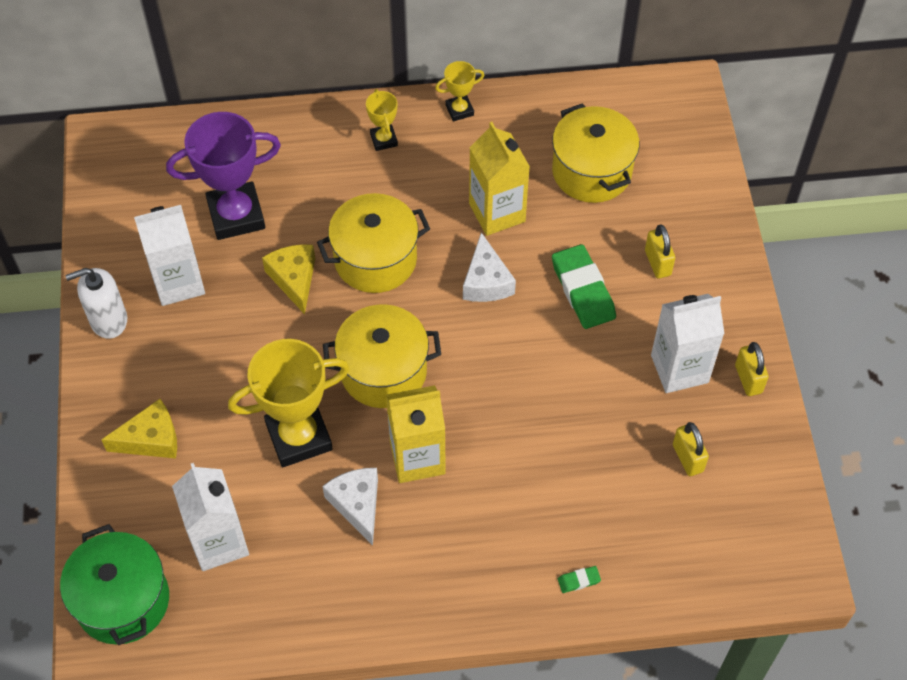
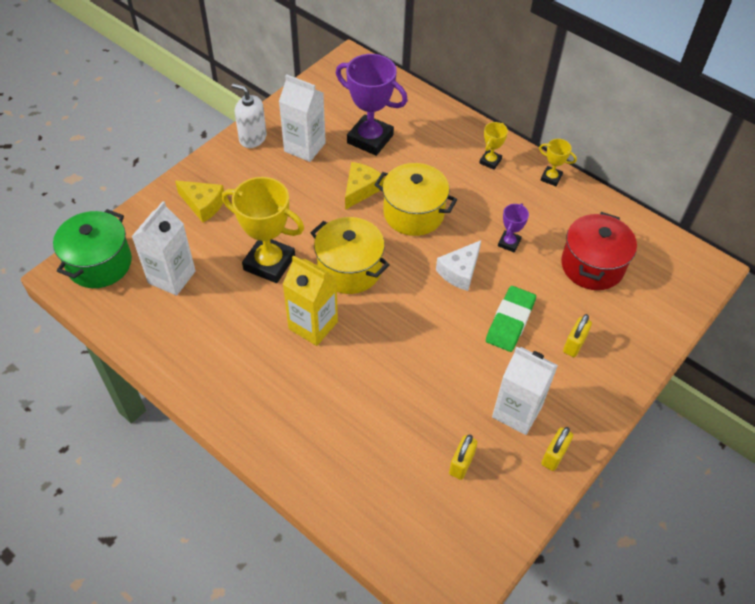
camera: 45 degrees right, 5 degrees down
white cheese [322,468,378,545] -> none
yellow carton [469,122,530,236] -> purple trophy [498,203,529,253]
yellow pot [552,103,639,203] -> red pot [561,212,637,290]
green eraser [558,566,601,593] -> none

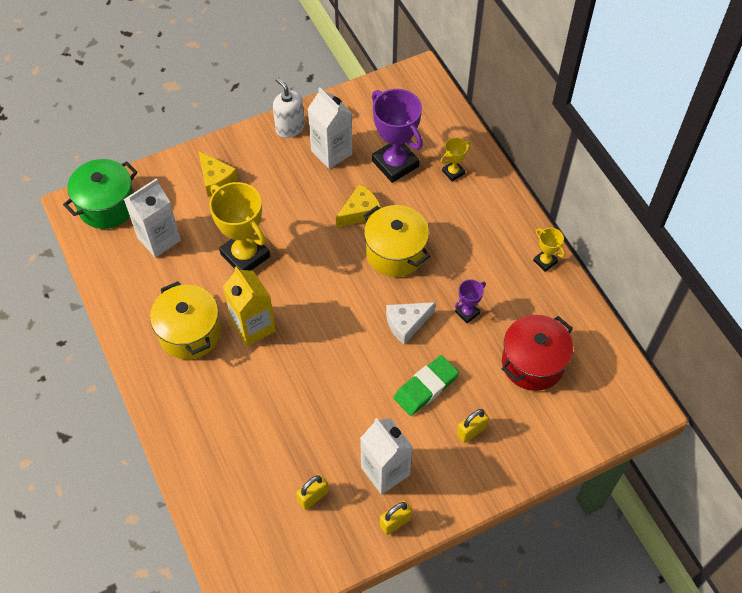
camera: 25 degrees right, 5 degrees up
yellow pot [310,217,389,294] -> yellow pot moved to [150,281,221,359]
yellow trophy [479,122,508,170] -> yellow trophy moved to [440,138,471,182]

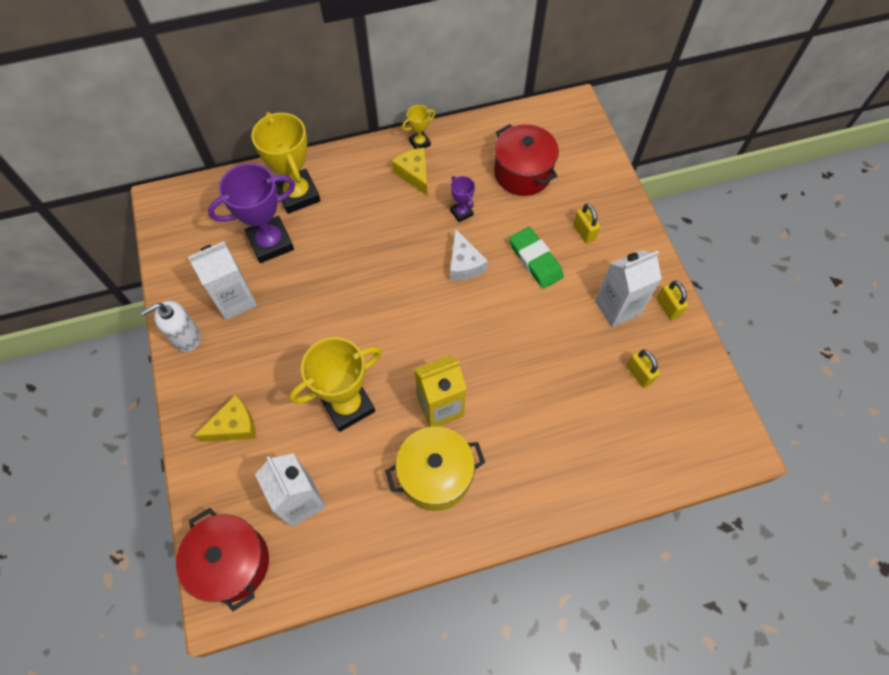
camera: 80 degrees left, 5 degrees up
green pot [63,159,138,229] -> red pot [176,508,269,611]
yellow cheese [336,184,381,227] -> yellow cheese moved to [392,148,428,196]
yellow pot [363,205,430,277] -> none
yellow trophy [440,138,471,182] -> yellow trophy [252,112,321,214], size x2.08

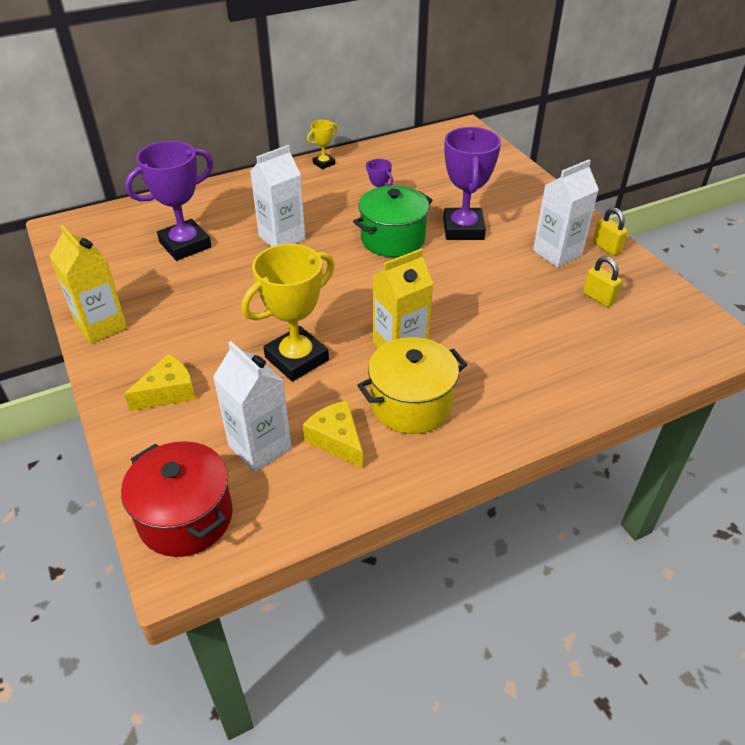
camera: 10 degrees left, 20 degrees down
white soap dispenser [141,301,201,352] -> yellow carton [49,225,128,344]
white carton [188,242,257,320] -> white carton moved to [250,145,305,247]
yellow trophy [252,112,321,214] -> none
yellow cheese [392,148,428,196] -> yellow cheese moved to [303,400,363,468]
white cheese [450,229,488,281] -> green pot [353,185,433,257]
red pot [494,124,559,196] -> none
green eraser [509,227,564,289] -> purple trophy [443,127,501,240]
yellow padlock [573,203,600,244] -> none

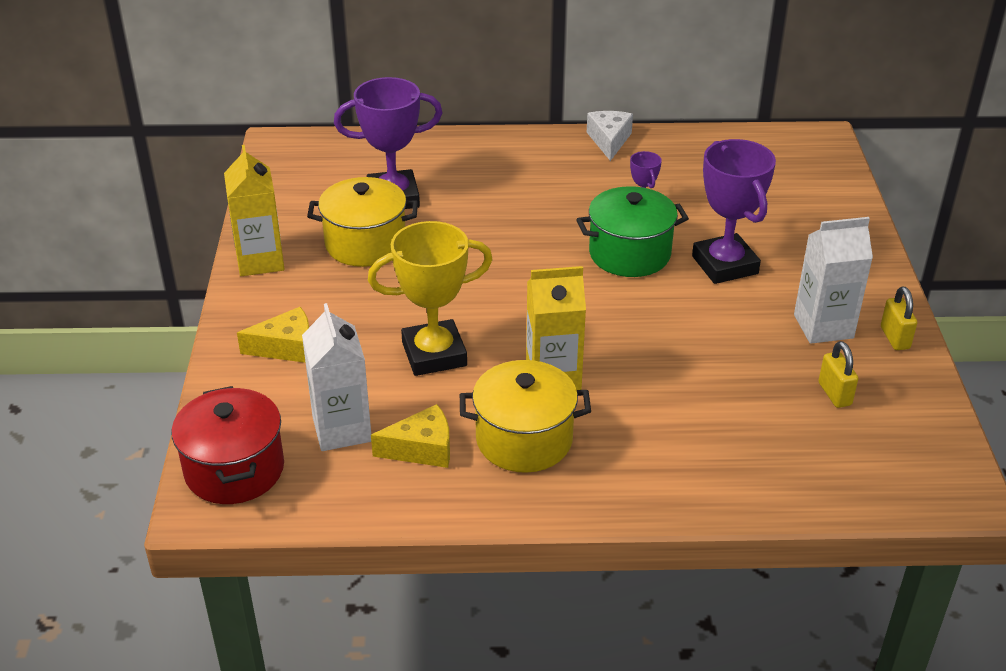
camera: 25 degrees right, 5 degrees down
white carton [250,145,305,247] -> none
yellow cheese [303,400,363,468] -> yellow cheese turned 90 degrees clockwise [371,404,450,468]
yellow trophy [307,120,338,169] -> white cheese [587,111,633,161]
purple trophy [443,127,501,240] -> purple trophy turned 45 degrees counterclockwise [692,139,776,284]
none -> yellow pot [307,177,418,267]

